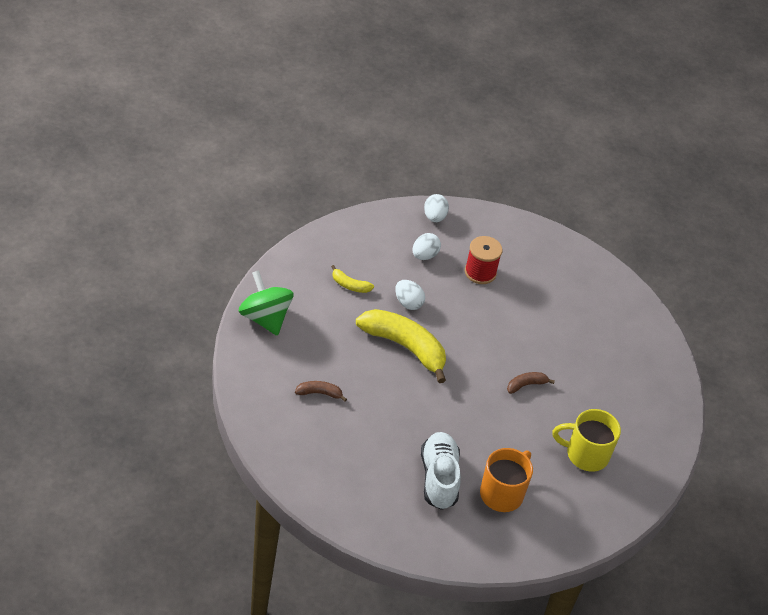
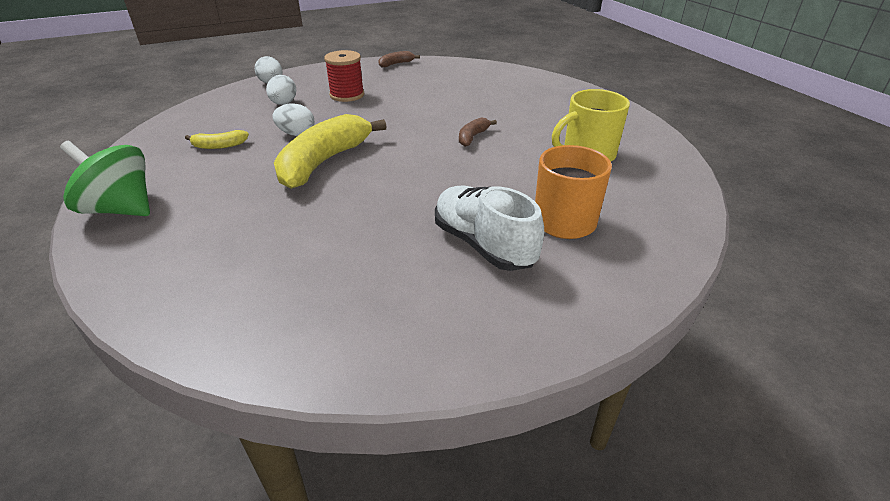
camera: 30 degrees left, 10 degrees down
brown banana [295,381,347,402] -> brown banana moved to [378,51,420,67]
yellow banana [356,309,446,383] -> yellow banana turned 60 degrees counterclockwise [274,114,386,189]

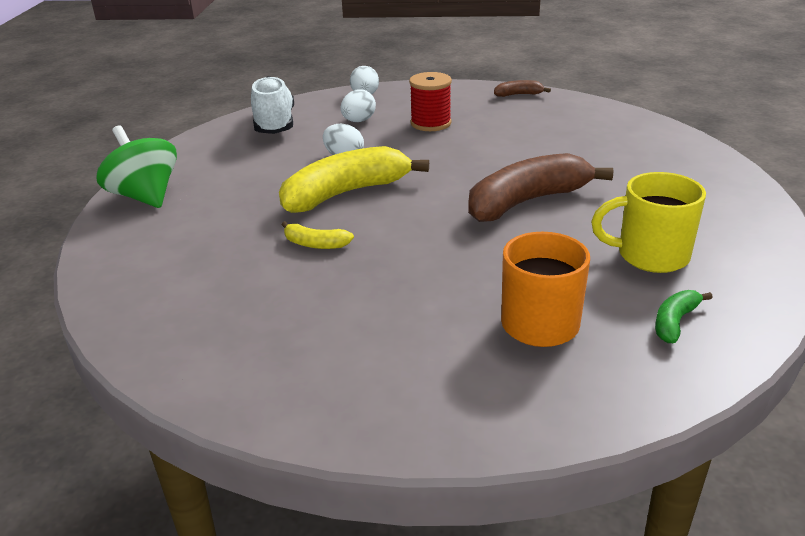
camera: 30 degrees right, 5 degrees down
yellow banana [185,130,249,149] -> yellow banana moved to [281,221,354,249]
white shoe [435,186,544,271] -> white shoe moved to [251,76,294,134]
brown banana [459,117,497,147] -> brown banana [468,153,614,222], size x2.22
none -> green banana [655,290,713,343]

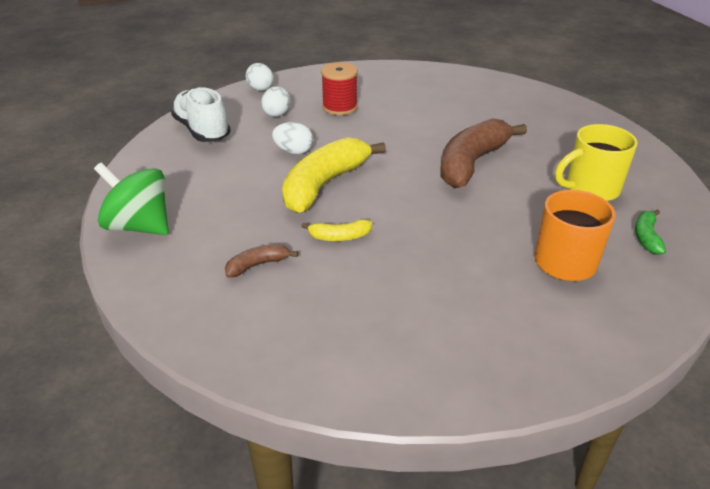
camera: 25 degrees left, 5 degrees up
brown banana [494,80,551,97] -> brown banana moved to [225,244,298,277]

